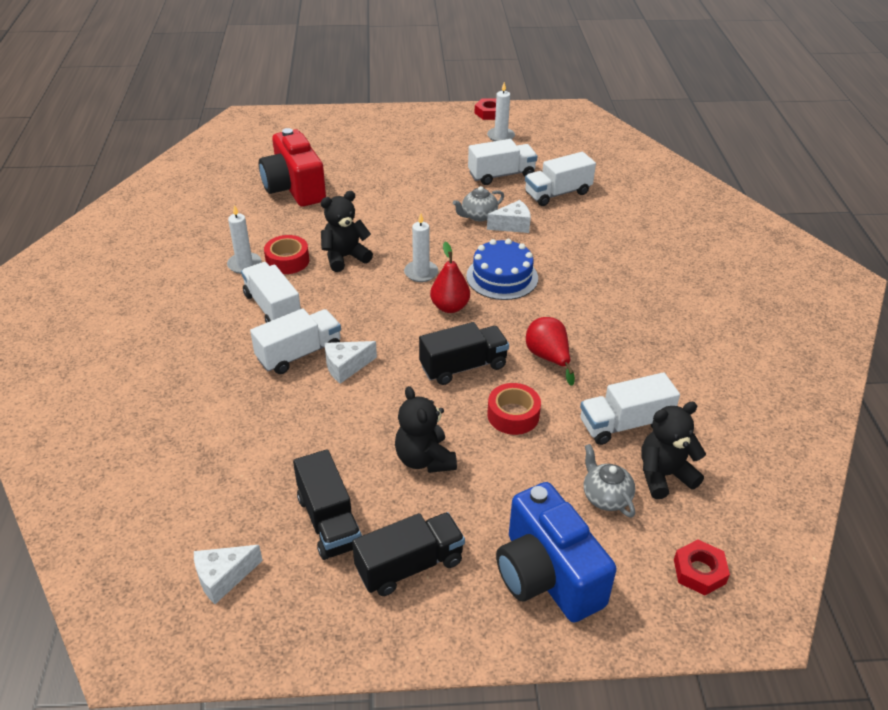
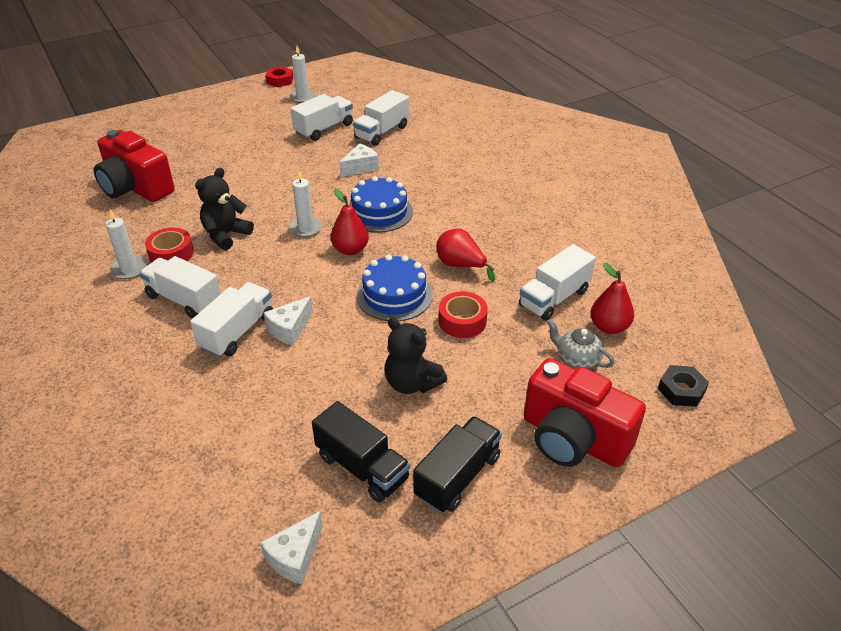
camera: 25 degrees left, 0 degrees up
black truck [419,322,509,385] -> blue cake [357,255,433,321]
grey teapot [453,186,504,221] -> none
blue camera [496,482,617,622] -> red camera [524,358,646,467]
black teddy bear [641,402,706,499] -> red pear [590,263,634,334]
red nut [674,540,730,595] -> black nut [658,365,709,407]

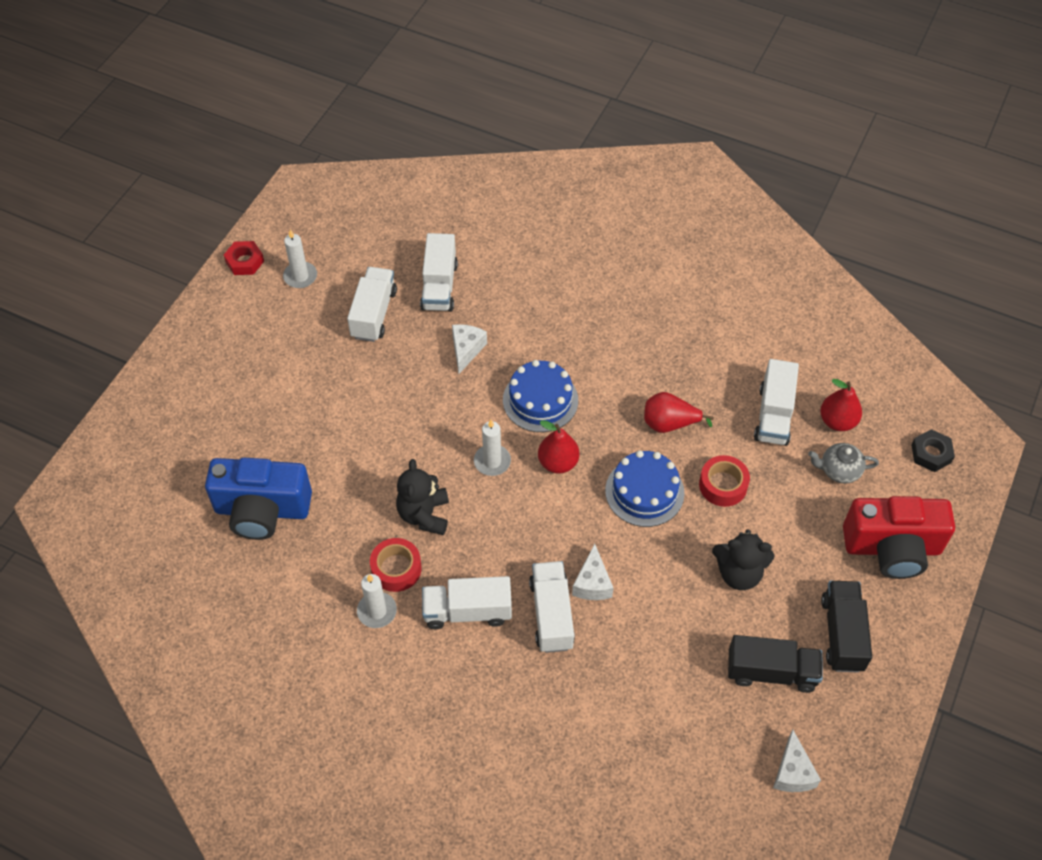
camera: 35 degrees left, 15 degrees up
red camera [94,130,175,202] -> blue camera [205,458,312,540]

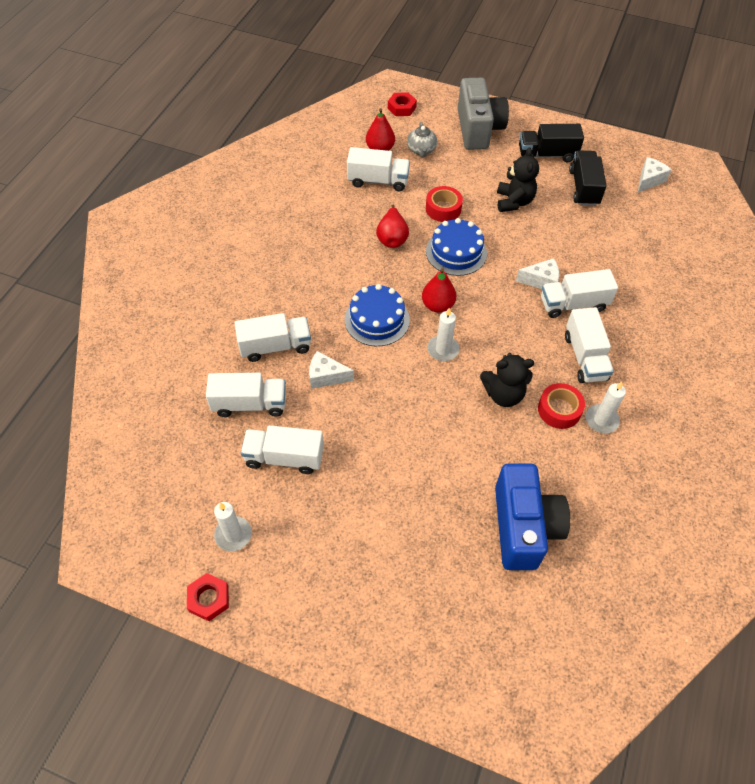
camera: 95 degrees left, 0 degrees up
white cheese [773,729,821,792] -> white cheese turned 45 degrees counterclockwise [638,157,672,193]
red camera [843,496,955,579] -> grey camera [458,78,509,150]
black nut [911,429,955,472] -> red nut [388,92,417,116]
none -> white truck [235,313,311,362]

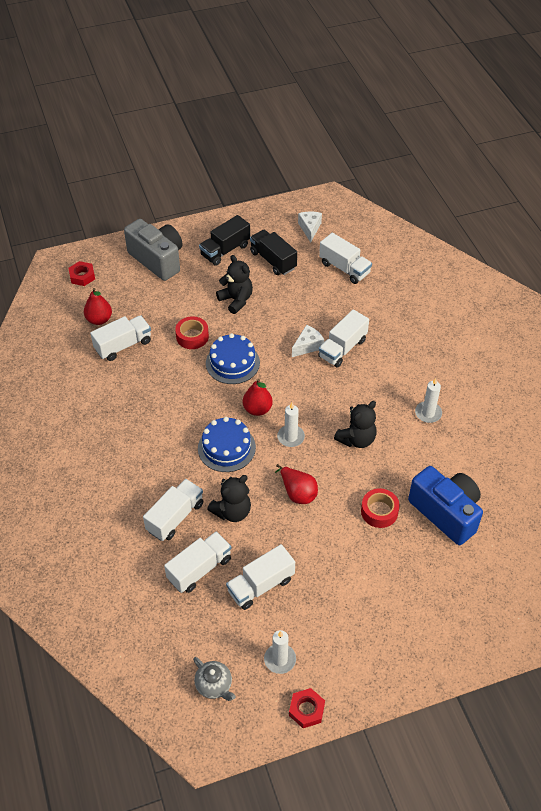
camera: 40 degrees left, 5 degrees down
white cheese [309,351,354,389] -> black teddy bear [207,475,251,522]
red pear [376,205,409,248] -> red pear moved to [275,464,318,504]
grey teapot [407,122,437,158] -> grey teapot moved to [193,657,236,701]
red tape [538,383,585,429] -> red tape moved to [361,488,400,528]
white truck [565,307,614,383] -> white truck moved to [319,233,372,284]

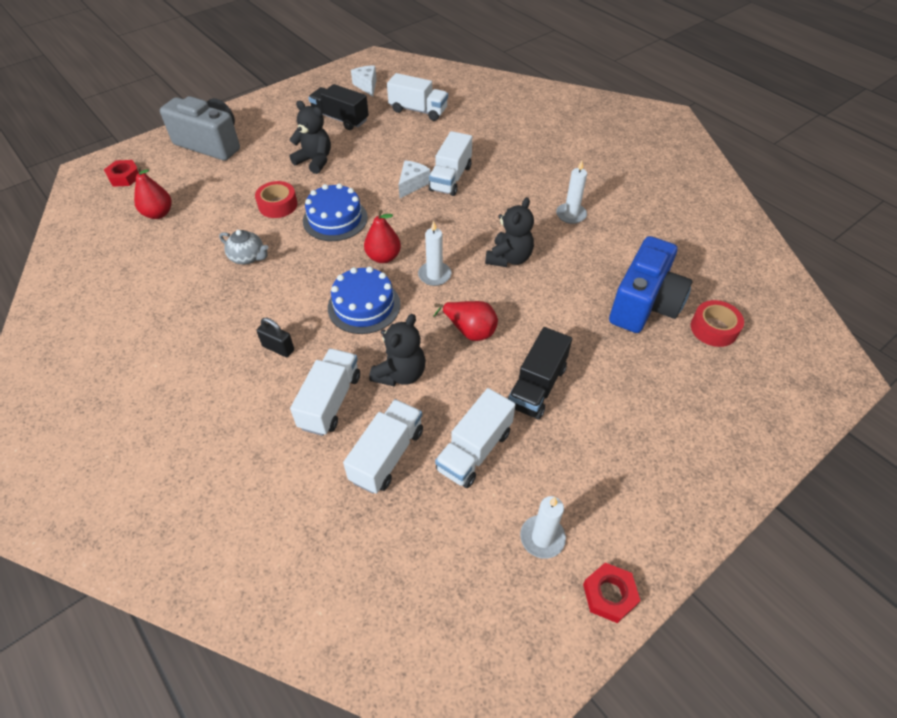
camera: 20 degrees left, 0 degrees up
white truck [90,315,151,361] -> none
grey teapot [193,657,236,701] -> grey teapot moved to [219,230,268,264]
black truck [199,215,250,266] -> black truck moved to [507,327,572,419]
red tape [361,488,400,528] -> red tape moved to [691,300,744,347]
blue camera [408,466,483,545] -> blue camera turned 90 degrees clockwise [609,236,693,333]
none -> black padlock [256,318,294,357]

